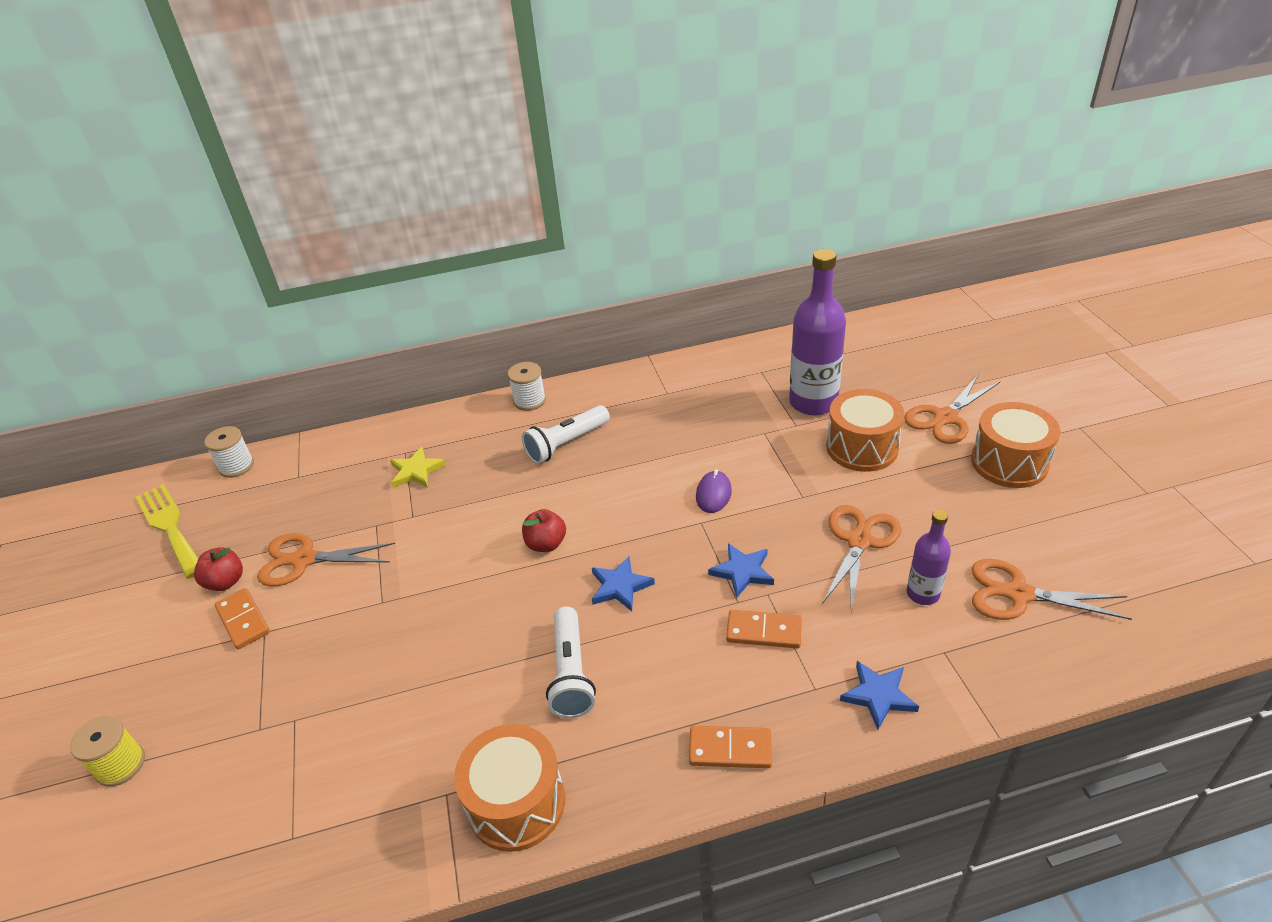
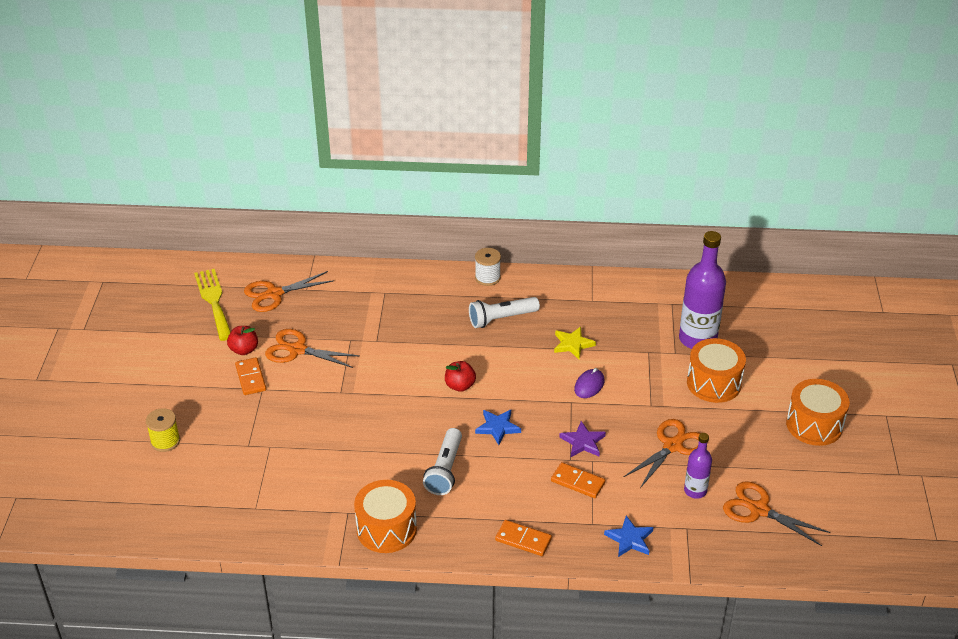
camera: 15 degrees right, 0 degrees up
white spool [204,426,254,478] -> none
yellow star [390,447,446,488] -> yellow star moved to [554,327,596,360]
blue star [708,543,774,598] -> purple star [559,421,606,457]
orange scissors [904,375,1000,444] -> orange scissors moved to [244,271,334,312]

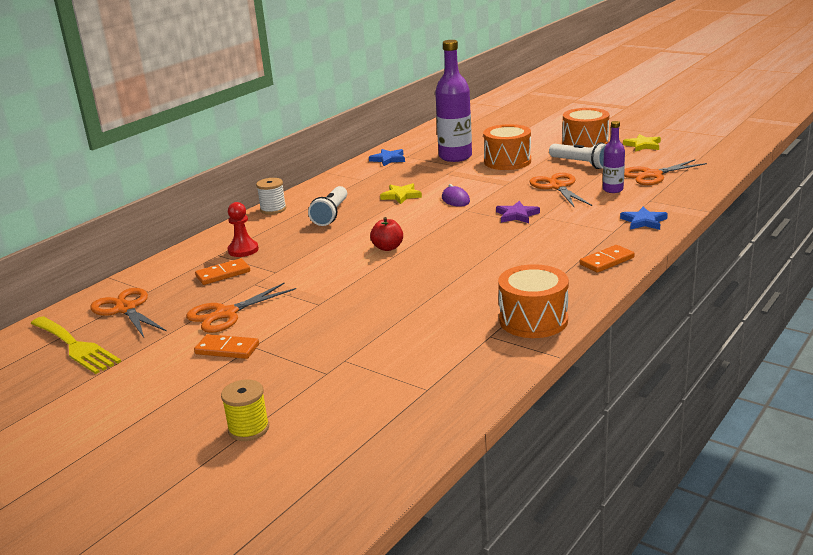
camera: 55 degrees left, 15 degrees down
yellow fork [194,269,231,341] -> yellow fork turned 150 degrees counterclockwise [30,316,121,374]
red apple [227,326,258,355] -> none
orange scissors [244,271,334,312] -> orange scissors turned 135 degrees clockwise [90,288,167,337]
white flashlight [423,428,462,495] -> white flashlight moved to [549,142,607,169]
blue star [475,410,521,445] -> blue star moved to [369,149,405,166]
orange domino [551,462,605,498] -> orange domino moved to [195,258,250,285]
none -> red pawn [227,202,259,257]
none -> yellow star [623,134,661,152]

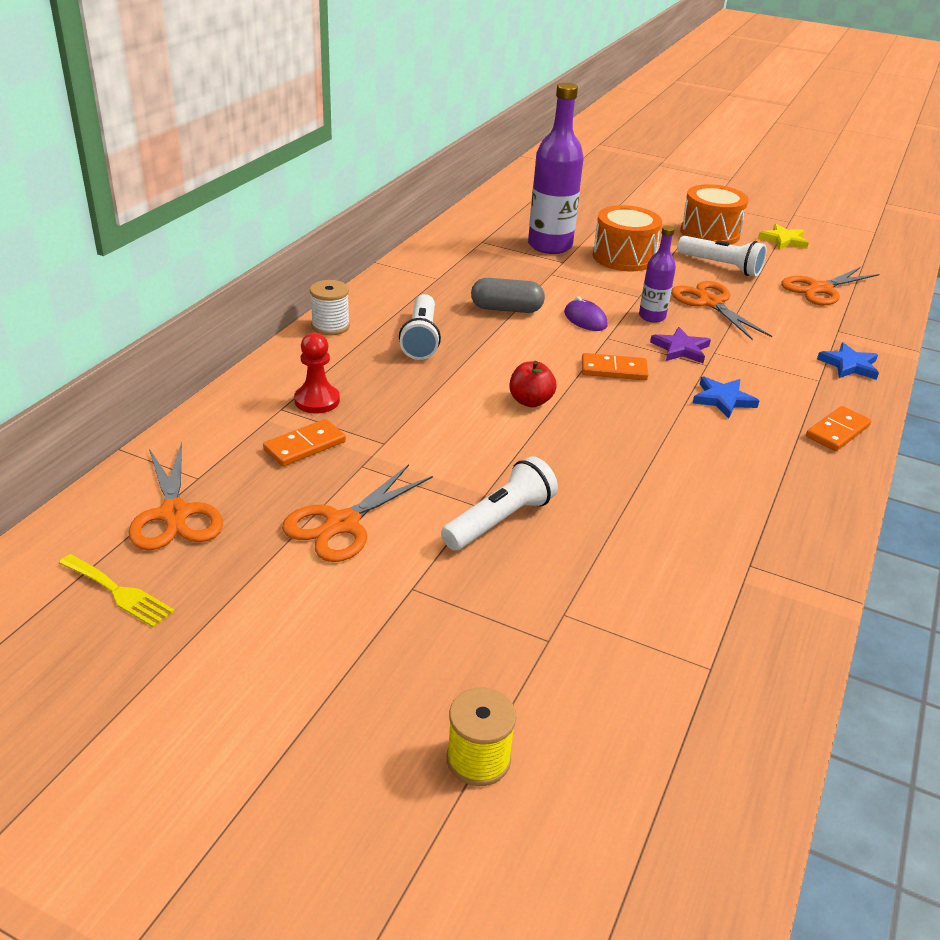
camera: 15 degrees left, 10 degrees up
yellow fork [30,316,121,374] -> yellow fork [59,554,174,628], size x0.62
orange scissors [90,288,167,337] -> orange scissors turned 150 degrees counterclockwise [128,442,223,551]
orange domino [194,334,259,359] -> orange domino moved to [582,353,648,380]
blue star [369,149,405,166] -> blue star moved to [693,376,759,419]
yellow star [380,183,422,204] -> grey capsule [471,278,545,313]
orange drum [498,264,569,338] -> none
purple bottle [603,121,625,193] -> purple bottle moved to [639,225,676,323]
none -> white flashlight [441,456,558,550]

